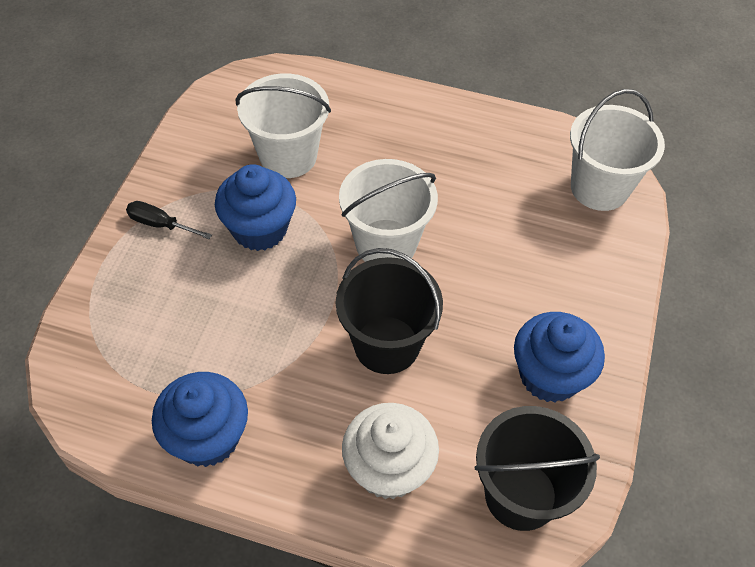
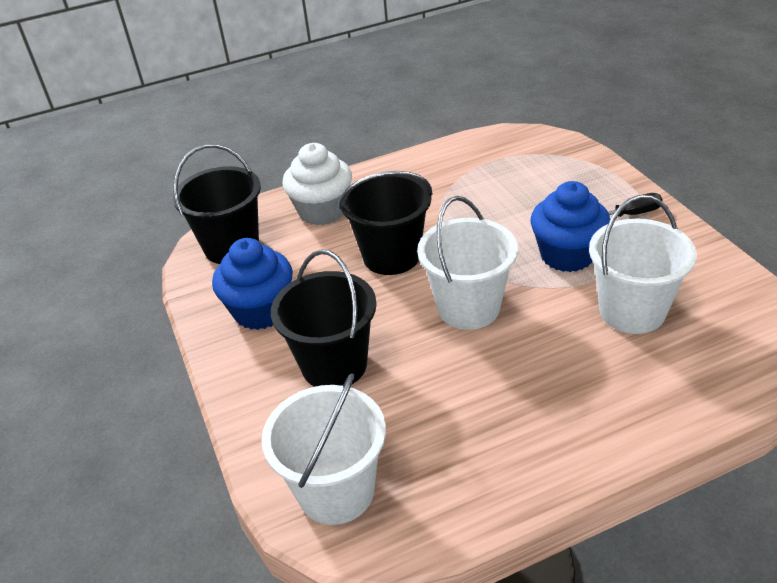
camera: 145 degrees right, 15 degrees down
blue cupcake [152,372,248,467] -> none
none -> black bucket [271,250,377,387]

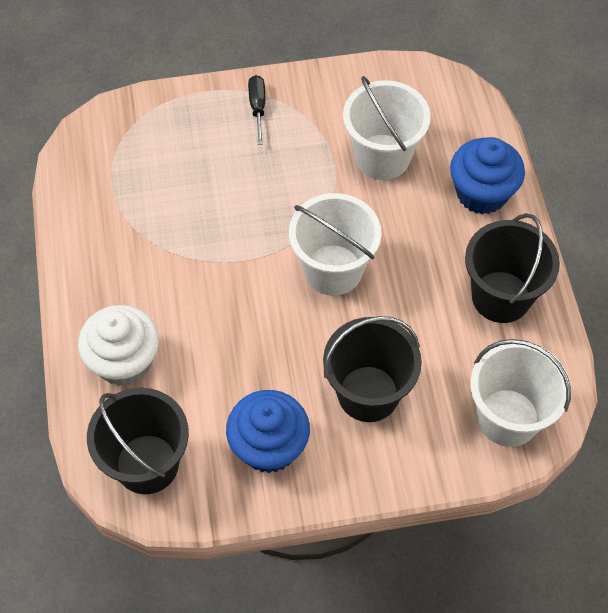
camera: 80 degrees left, 20 degrees up
black bucket [339,171,433,275] -> black bucket moved to [465,213,560,323]
blue cupcake [530,181,610,272] -> blue cupcake moved to [450,137,525,214]

